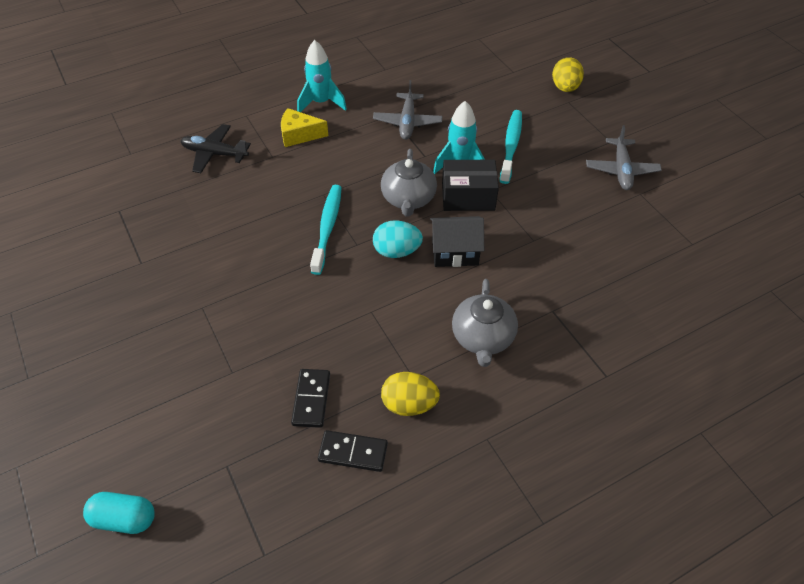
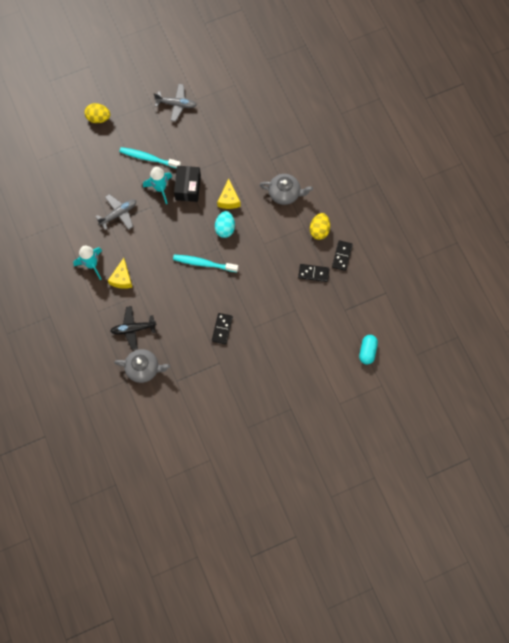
camera: 85 degrees left, 20 degrees up
black plane [181,124,251,173] -> black plane turned 60 degrees clockwise [111,306,156,350]
grey plane [373,80,442,140] -> grey plane turned 45 degrees counterclockwise [96,194,136,230]
grey teapot [381,149,437,216] -> grey teapot moved to [114,349,170,383]
black house [430,216,484,267] -> yellow cheese [217,179,241,209]
none -> black domino [212,313,233,344]

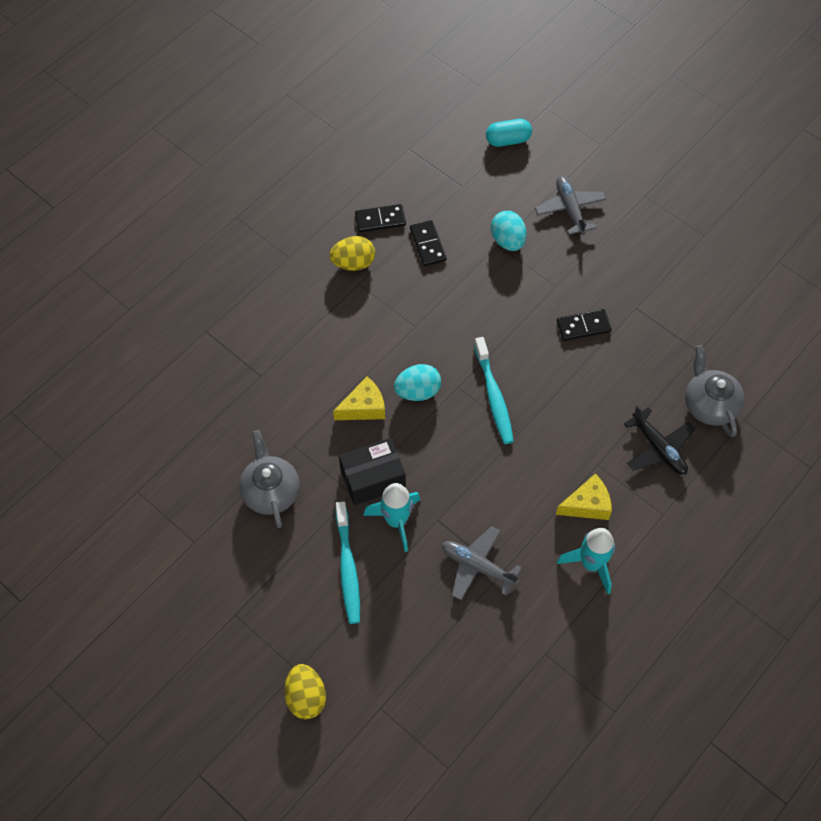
camera: 115 degrees left, 10 degrees down
grey plane [154,84,197,122] -> grey plane moved to [535,176,606,235]
grey teapot [259,174,313,205] -> grey teapot moved to [239,430,300,528]
none -> turquoise egg [491,211,526,251]

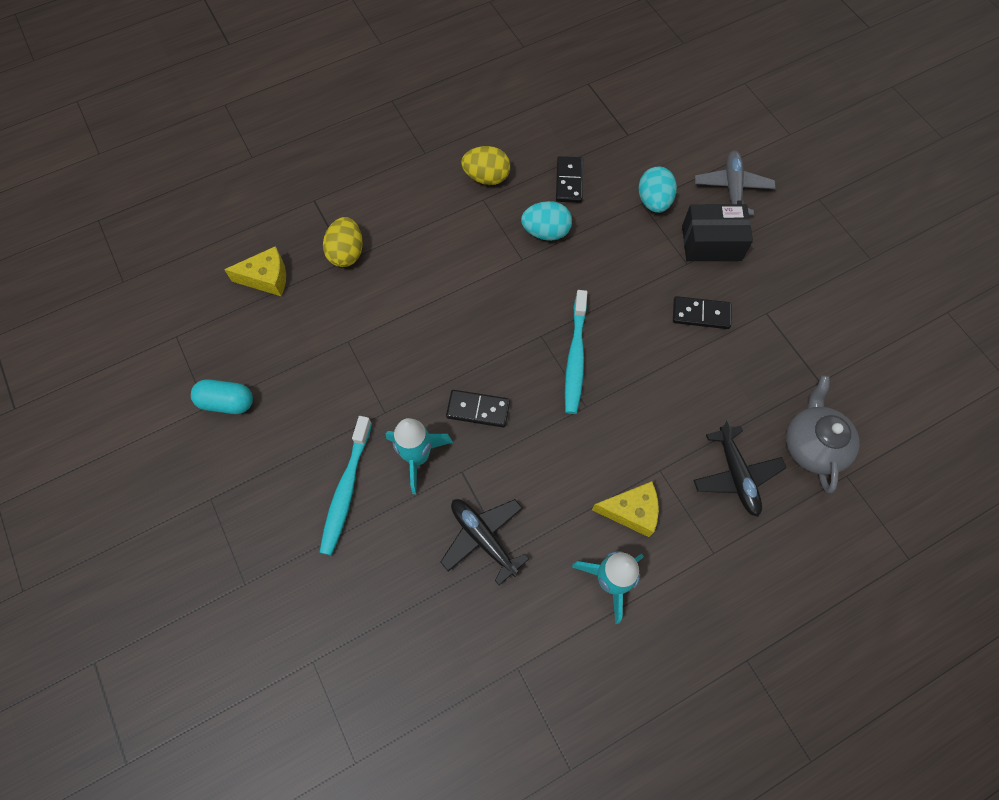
camera: 20 degrees right, 5 degrees up
grey teapot [239,430,300,528] -> none
yellow egg [284,664,326,719] -> yellow egg moved to [323,217,363,267]
yellow cheese [333,376,385,420] -> yellow cheese moved to [224,246,286,296]
black box [339,438,406,505] -> black box moved to [682,204,753,261]
black domino [355,204,406,232] -> black domino moved to [446,390,510,428]
turquoise egg [394,364,441,401] -> turquoise egg moved to [521,201,572,241]
grey plane [442,526,522,600] -> black plane [440,499,529,585]
turquoise capsule [486,119,532,147] -> turquoise capsule moved to [191,379,253,414]

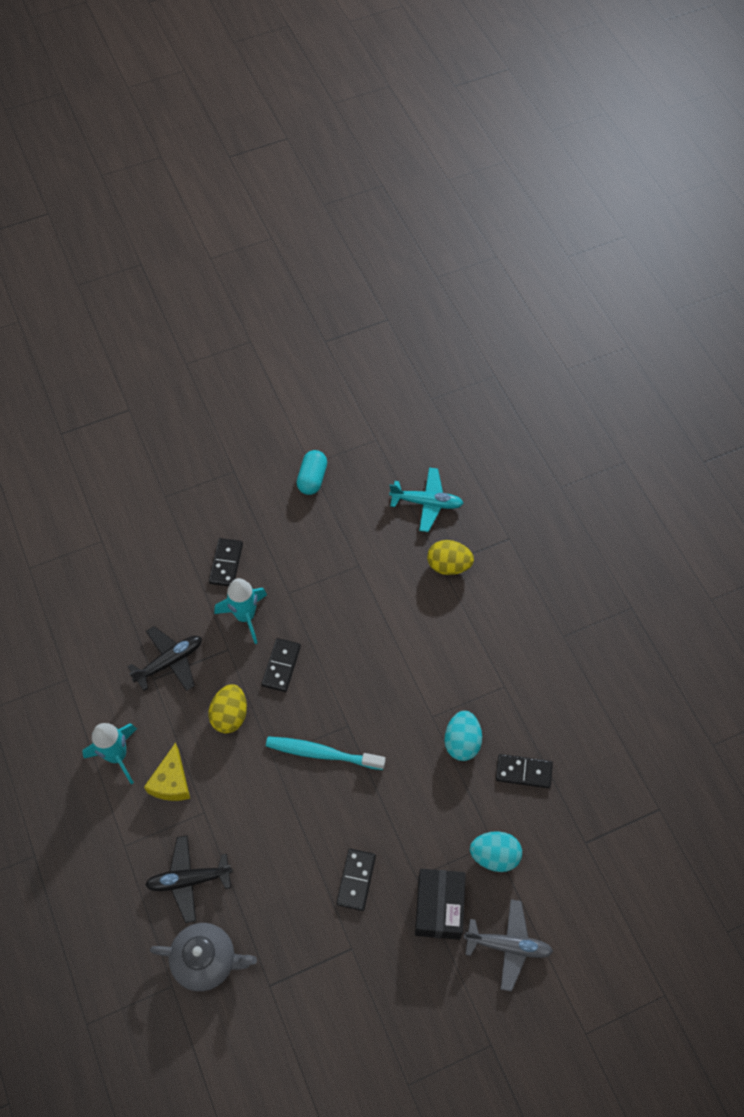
camera: 95 degrees right, 5 degrees down
yellow cheese [224,246,286,296] -> turquoise plane [389,467,464,532]
turquoise toothbrush [319,416,372,555] -> black domino [209,538,243,586]
yellow egg [461,146,510,185] -> yellow egg moved to [208,684,247,733]

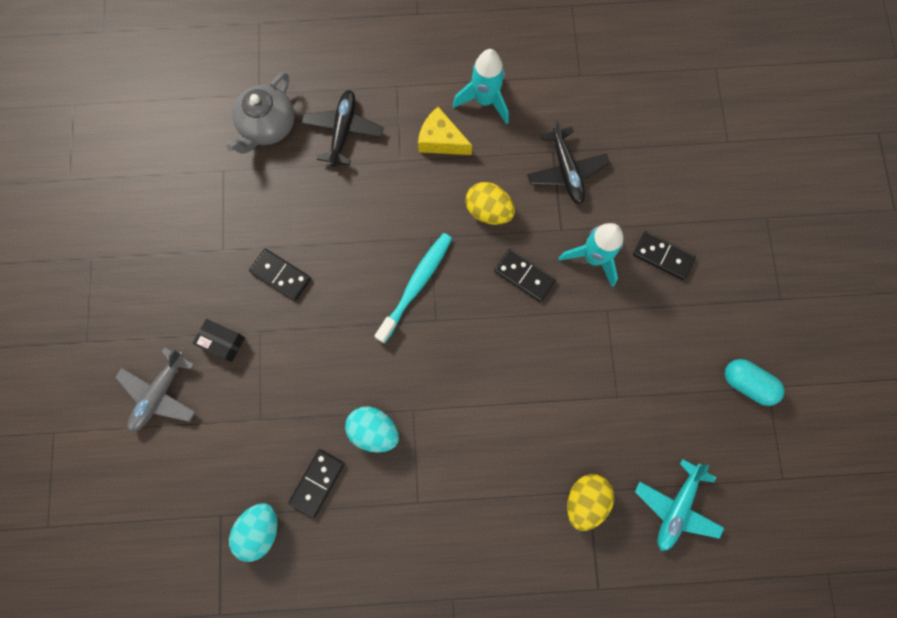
camera: 110 degrees right, 15 degrees up
black box [415,869,466,940] -> black box [192,319,245,362], size x0.61
turquoise egg [470,831,522,872] -> turquoise egg moved to [229,503,278,562]

